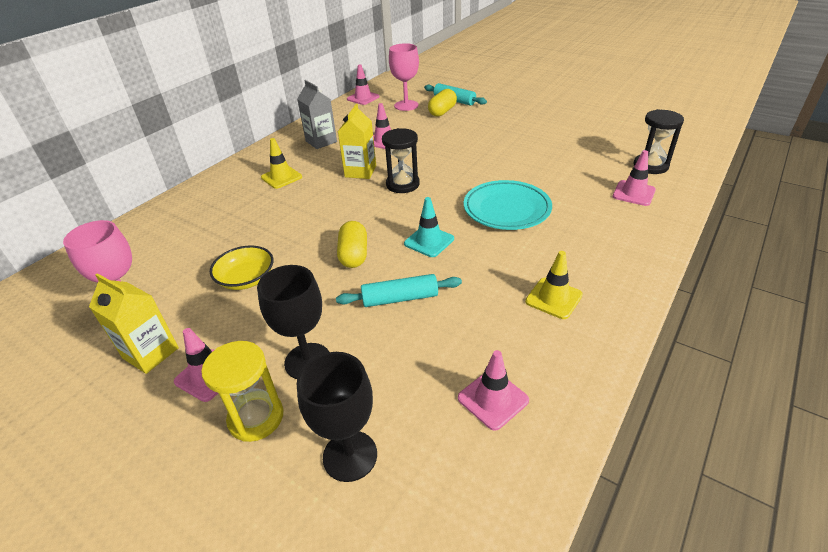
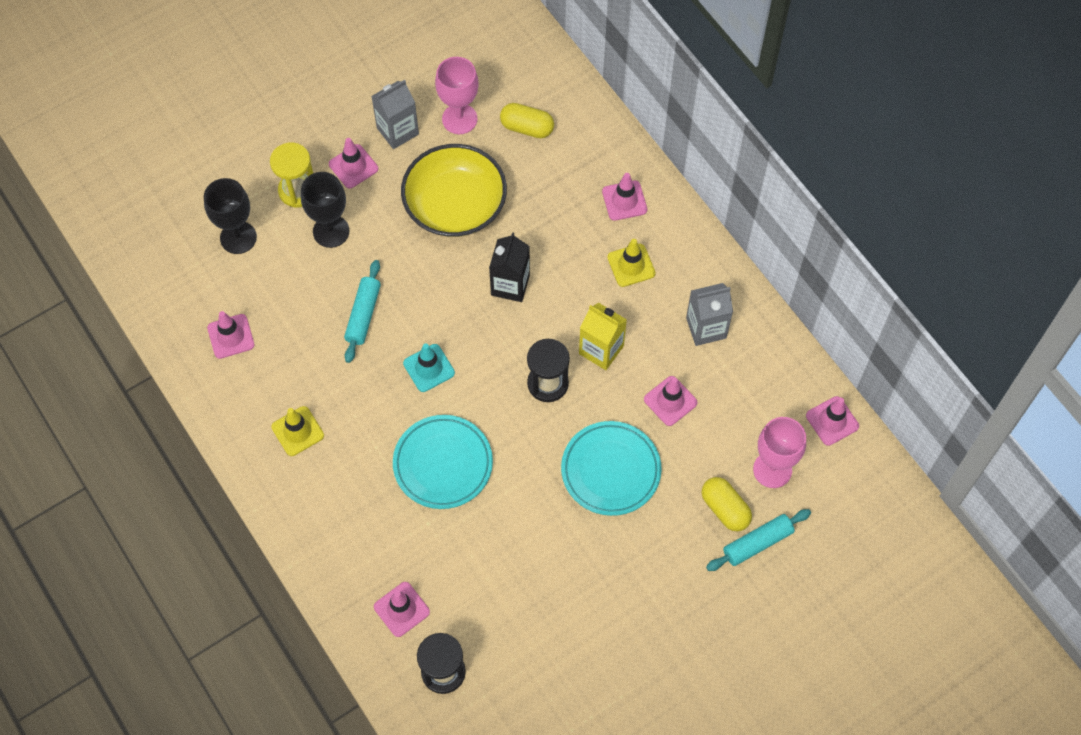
camera: 110 degrees right, 25 degrees up
yellow carton [89,273,179,374] -> grey carton [371,80,419,149]
yellow bowl [210,245,273,290] -> yellow bowl [401,144,507,237], size x1.81
yellow capsule [337,221,367,268] -> yellow capsule moved to [500,103,554,138]
none -> black carton [489,232,530,302]
none -> turquoise plate [561,421,662,516]
none -> pink traffic cone [602,173,647,221]

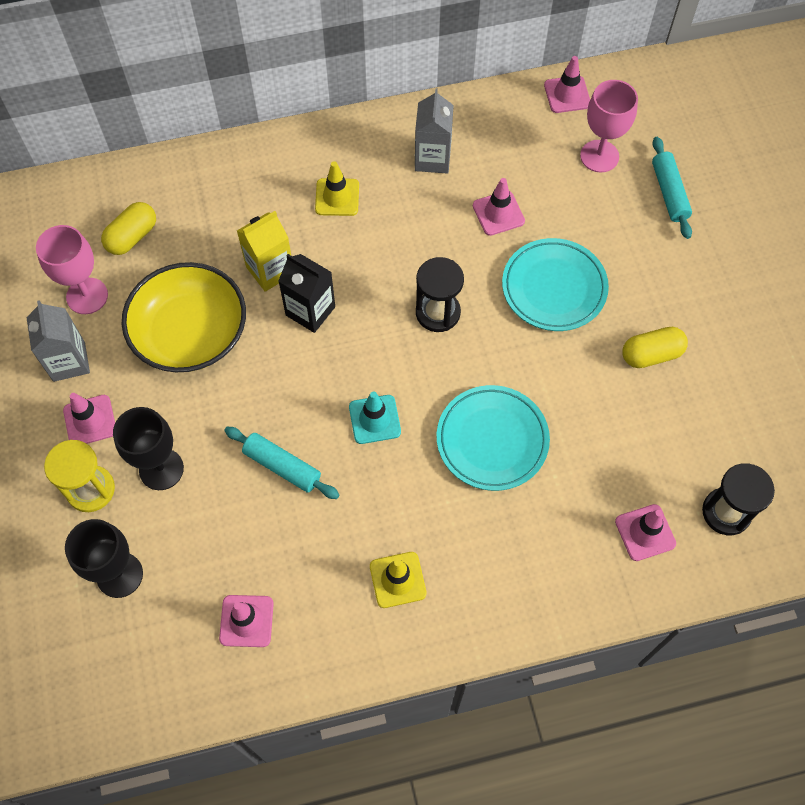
camera: 70 degrees left, 0 degrees up
yellow carton [579,303,627,370] -> yellow carton moved to [237,211,291,292]
pink traffic cone [602,173,647,221] -> none
yellow capsule [701,477,752,531] -> yellow capsule moved to [622,327,688,368]

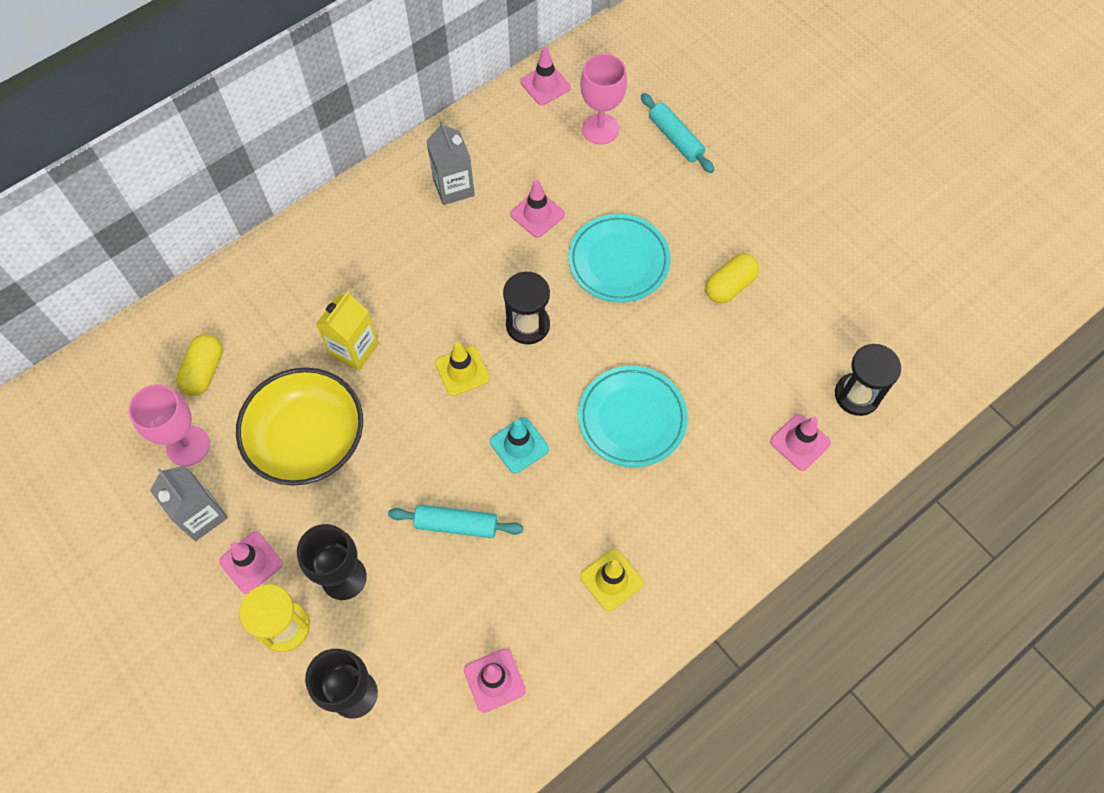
camera: 25 degrees left, 0 degrees up
black carton [278,254,335,333] -> none
yellow traffic cone [315,161,359,216] -> yellow traffic cone moved to [435,342,490,396]

